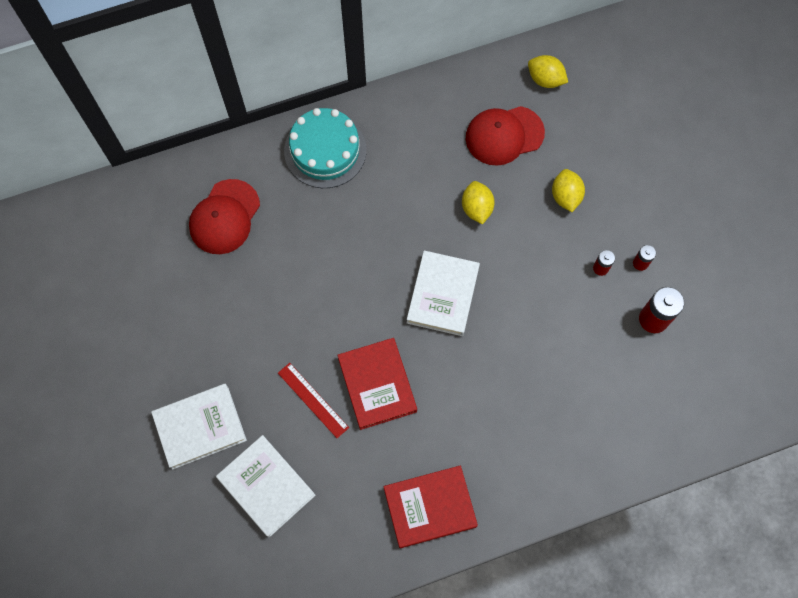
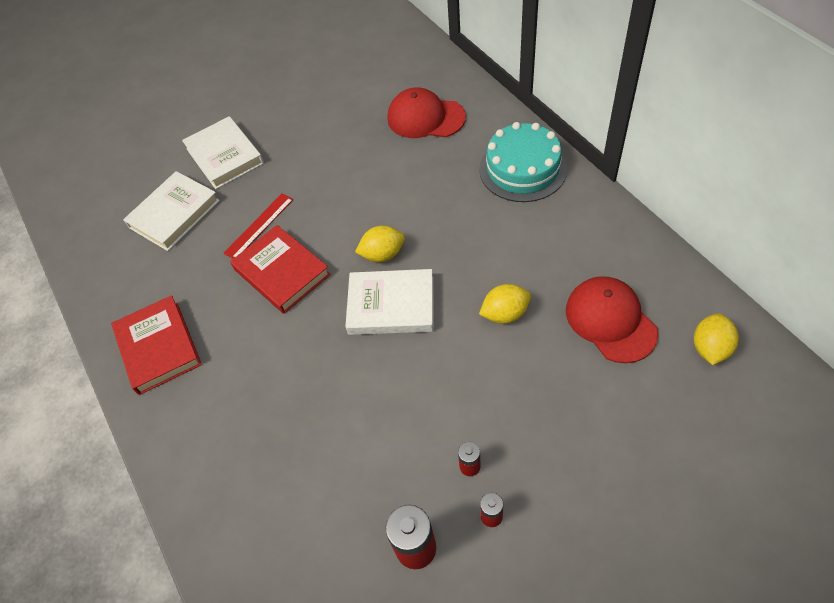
camera: 85 degrees right, 15 degrees down
red book [337,338,417,430] -> red book turned 75 degrees clockwise [230,225,331,314]
yellow lemon [552,169,585,212] -> yellow lemon moved to [355,226,405,262]

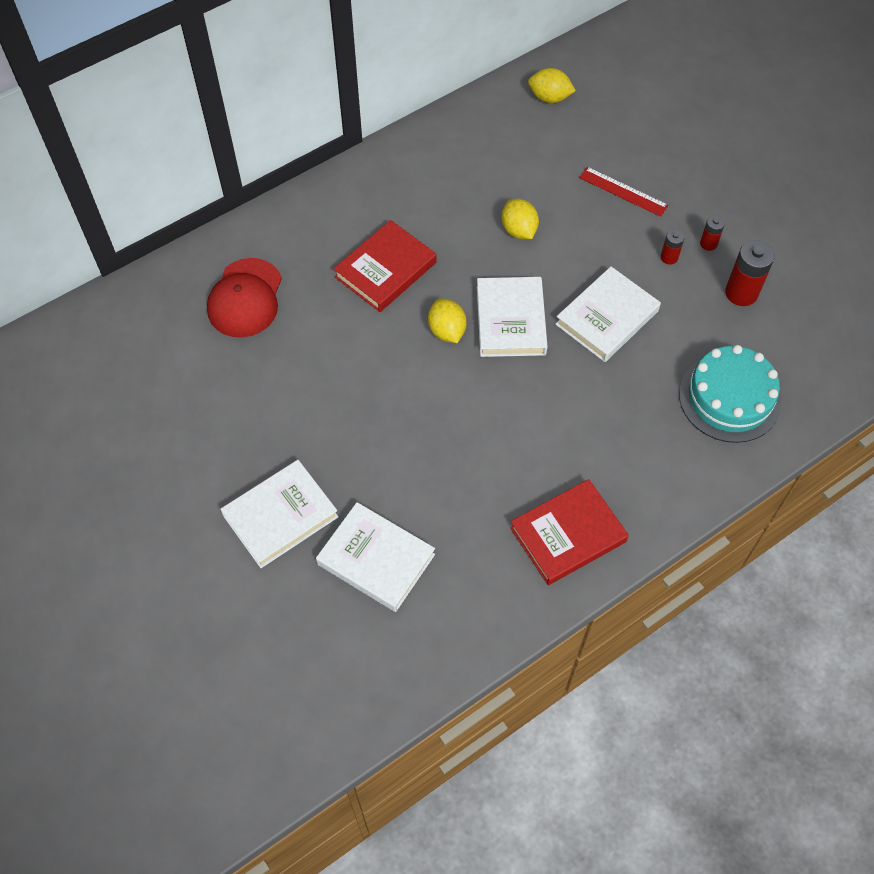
camera: 100 degrees left, 5 degrees up
red ruler [223,193,293,259] -> red ruler moved to [579,167,669,217]
red book [230,225,331,314] -> red book moved to [334,220,436,312]
turquoise cake [479,122,567,202] -> turquoise cake moved to [679,345,781,443]
red cap [566,276,659,363] -> none
none -> white book [555,266,661,362]

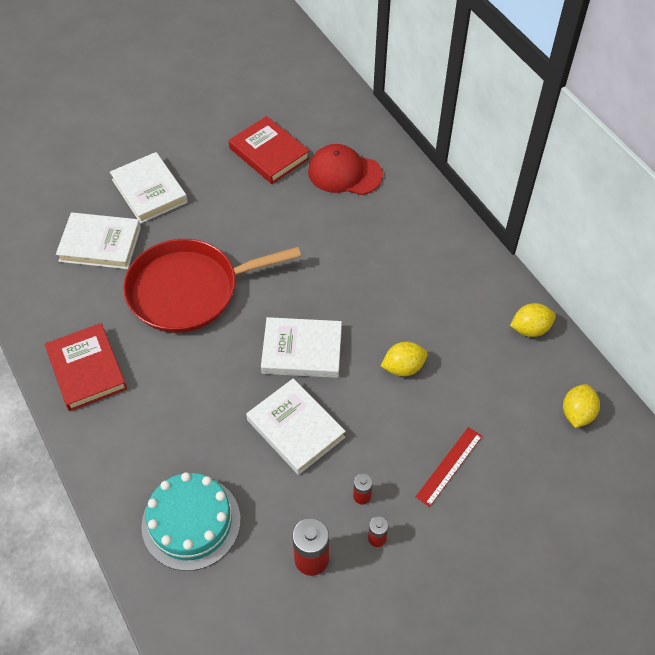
camera: 95 degrees right, 5 degrees down
white book [316,502,435,612] -> white book turned 60 degrees clockwise [56,212,141,269]
red book [334,220,436,312] -> red book moved to [229,116,310,184]
yellow lemon [428,299,467,343] -> yellow lemon moved to [510,303,556,337]
none -> red pan [123,239,301,333]

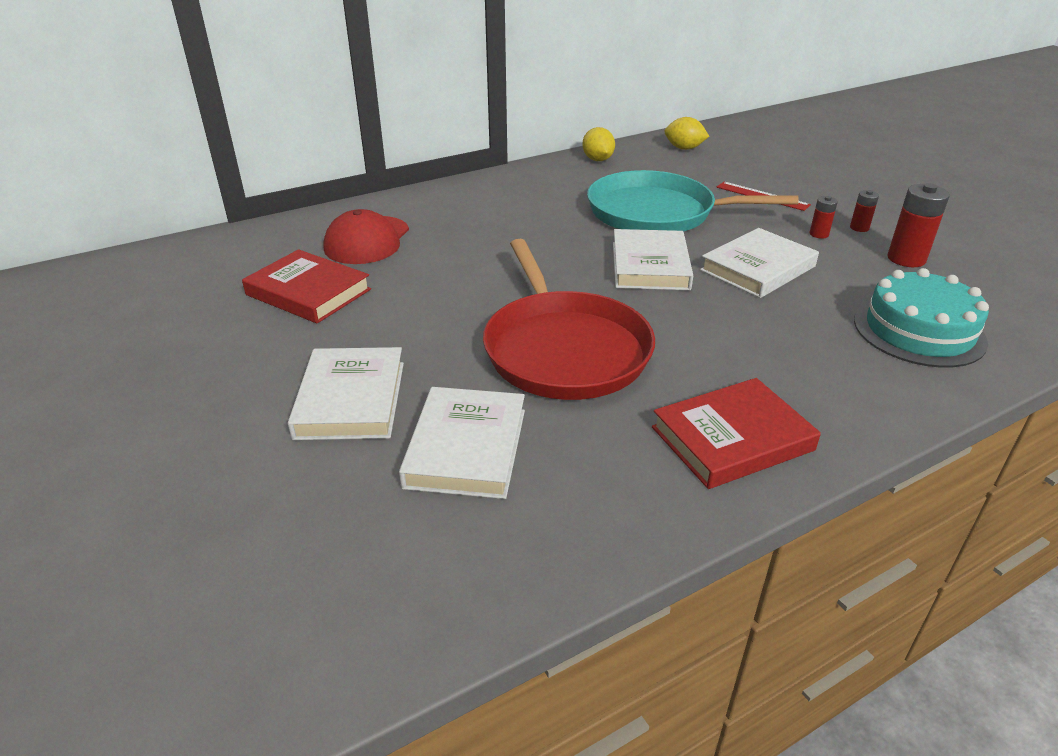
camera: 90 degrees left, 20 degrees down
white book [110,152,188,224] -> white book turned 60 degrees counterclockwise [288,347,404,440]
red book [229,116,310,184] -> red book turned 75 degrees clockwise [242,249,371,323]
yellow lemon [381,342,428,376] -> turquoise pan [587,170,799,231]

